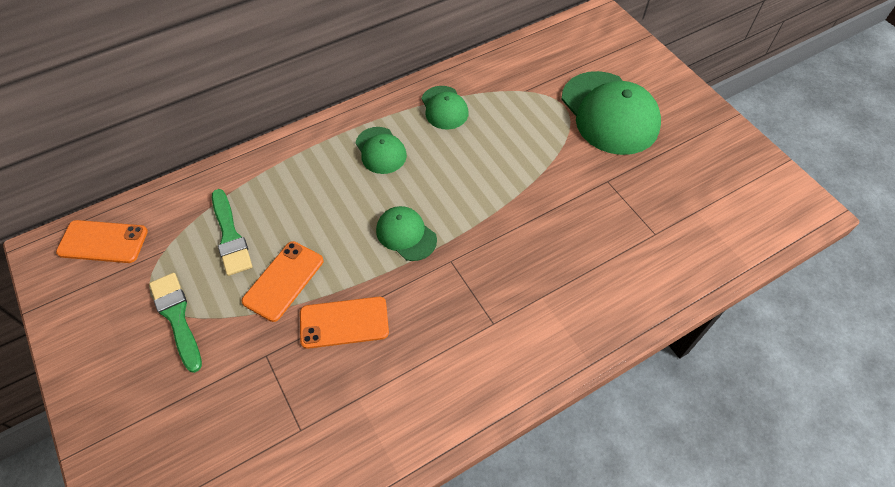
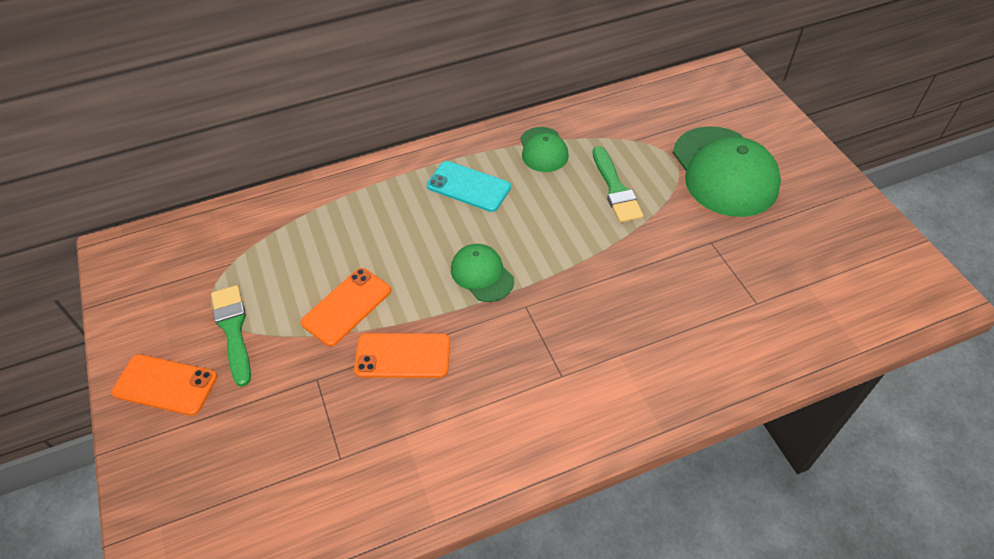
camera: 10 degrees right, 5 degrees down
orange phone [56,220,148,263] -> orange phone moved to [112,354,217,416]
green brush [212,189,252,276] -> green brush moved to [593,146,643,223]
green cap [355,127,407,174] -> turquoise phone [427,161,511,212]

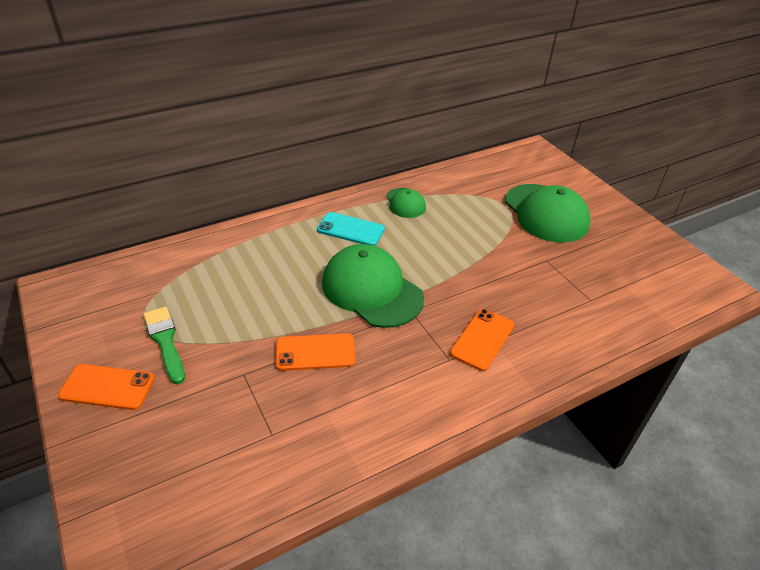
camera: 10 degrees left, 10 degrees down
orange phone [301,268,391,346] -> orange phone moved to [450,309,514,371]
green cap [451,244,514,302] -> green cap [322,244,424,328], size x1.90
green brush [593,146,643,223] -> none

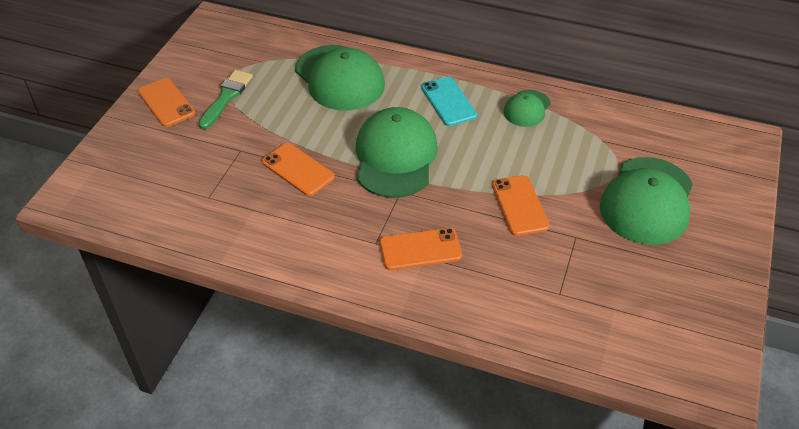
camera: 50 degrees right, 5 degrees up
none -> green cap [295,45,385,111]
none -> orange phone [492,175,550,236]

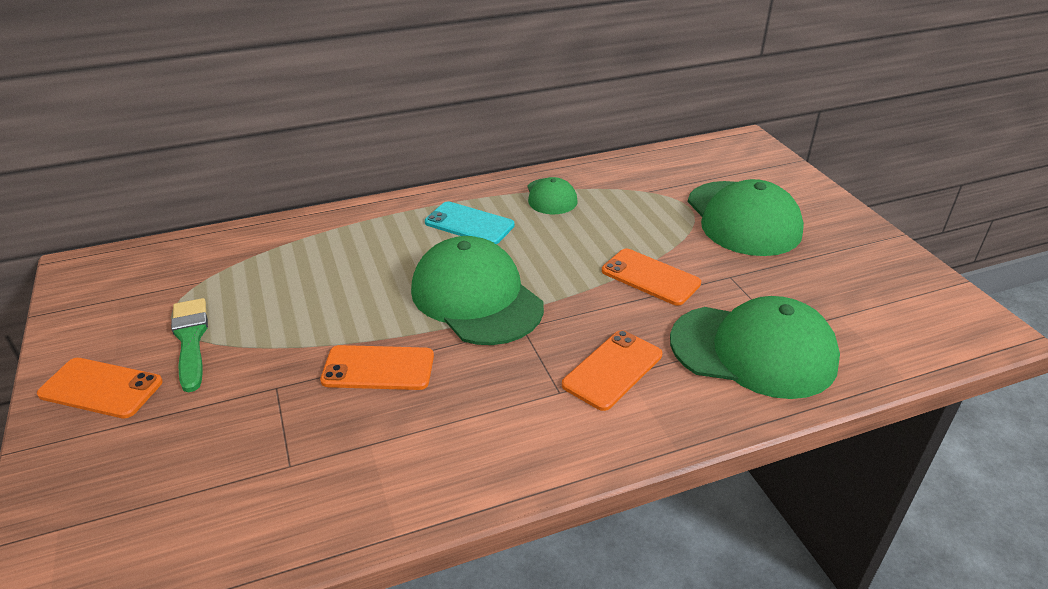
camera: 40 degrees left, 10 degrees down
green cap [295,45,385,111] -> green cap moved to [670,296,840,399]

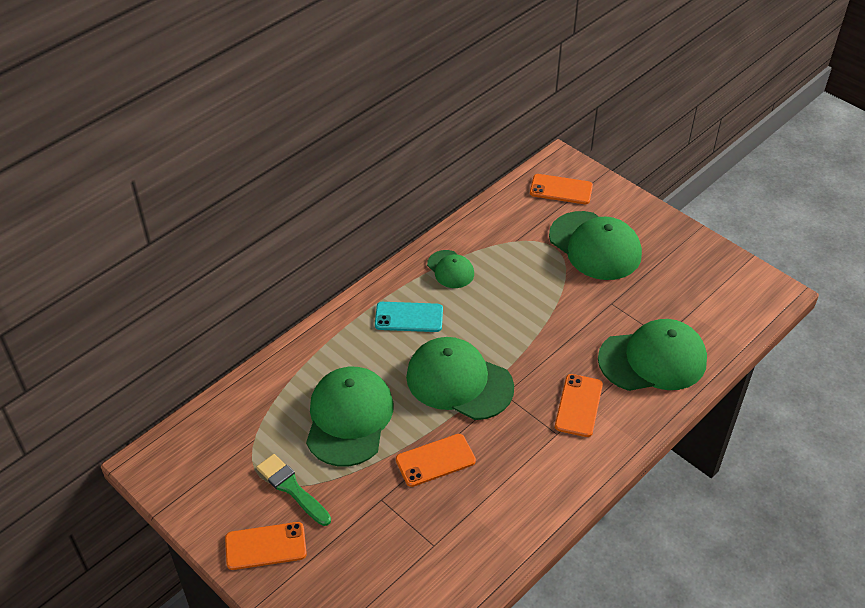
camera: 25 degrees left, 10 degrees up
orange phone [602,249,701,306] -> orange phone moved to [530,174,593,204]
none -> green cap [306,367,394,466]

